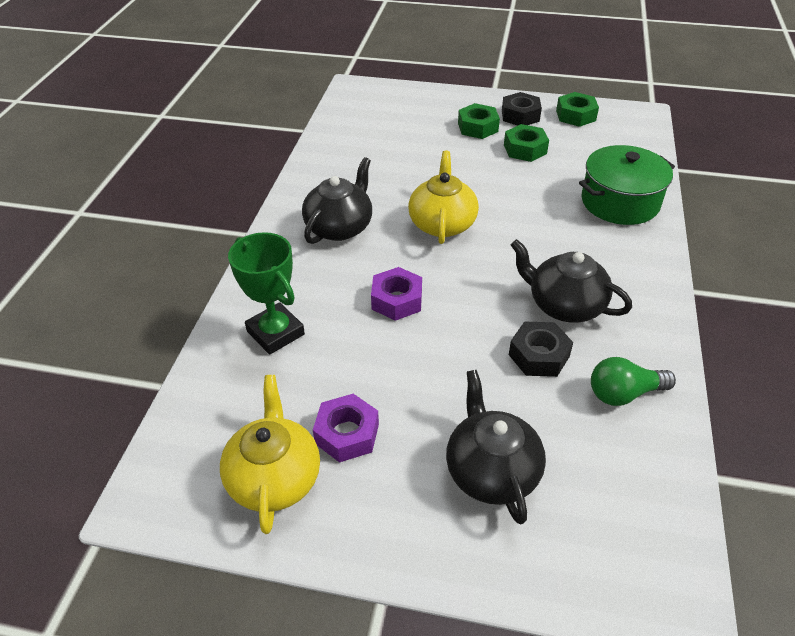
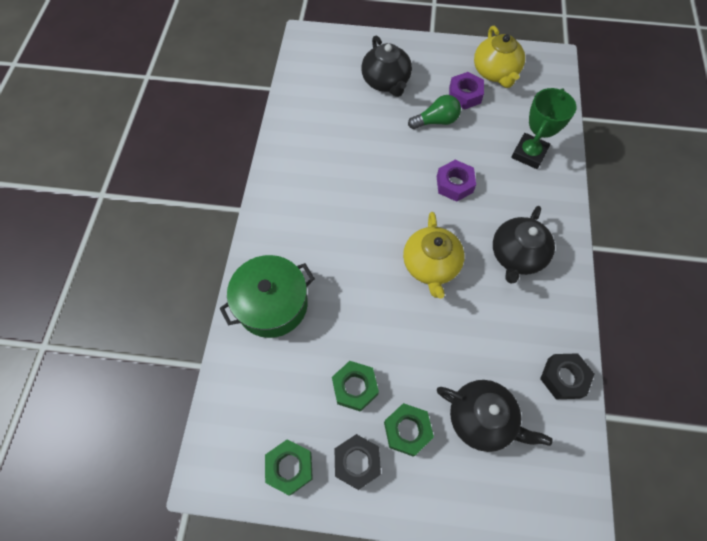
camera: 175 degrees right, 20 degrees up
green trophy [228,232,305,355] -> green trophy turned 75 degrees clockwise [511,88,576,169]
black nut [509,322,573,377] -> black nut moved to [540,353,594,399]
black teapot [511,239,632,323] -> black teapot moved to [437,380,553,452]
green light bulb [591,357,676,406] -> green light bulb moved to [408,95,461,129]

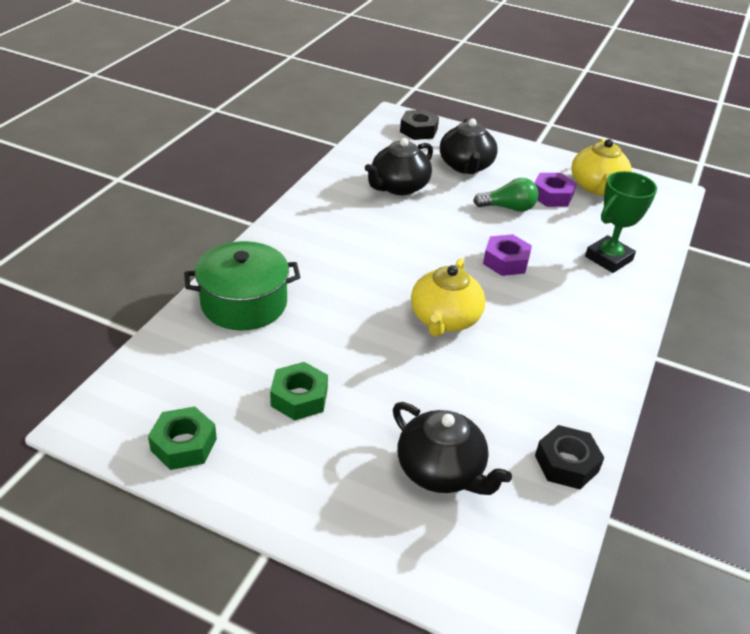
camera: 15 degrees right, 25 degrees down
black nut [335,434,381,490] -> black nut moved to [400,110,439,140]
green nut [384,403,434,457] -> none
black teapot [493,206,555,284] -> black teapot moved to [365,138,433,195]

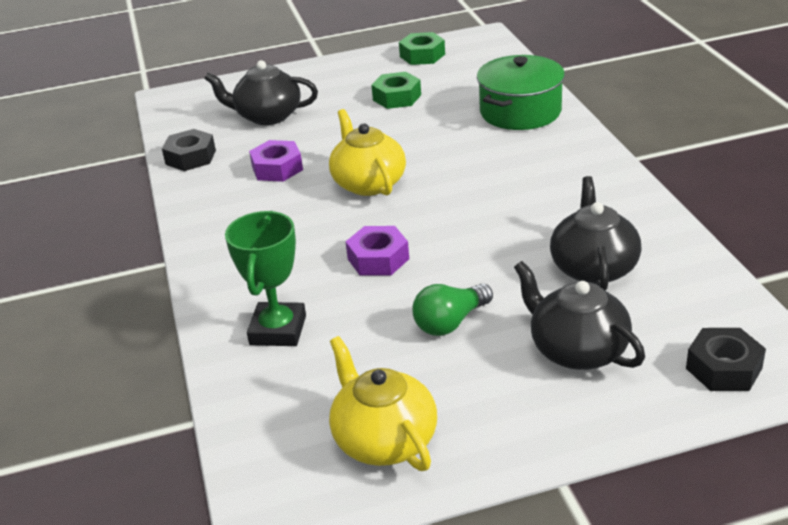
camera: 145 degrees right, 5 degrees down
purple nut [534,173,576,207] -> purple nut moved to [249,140,303,182]

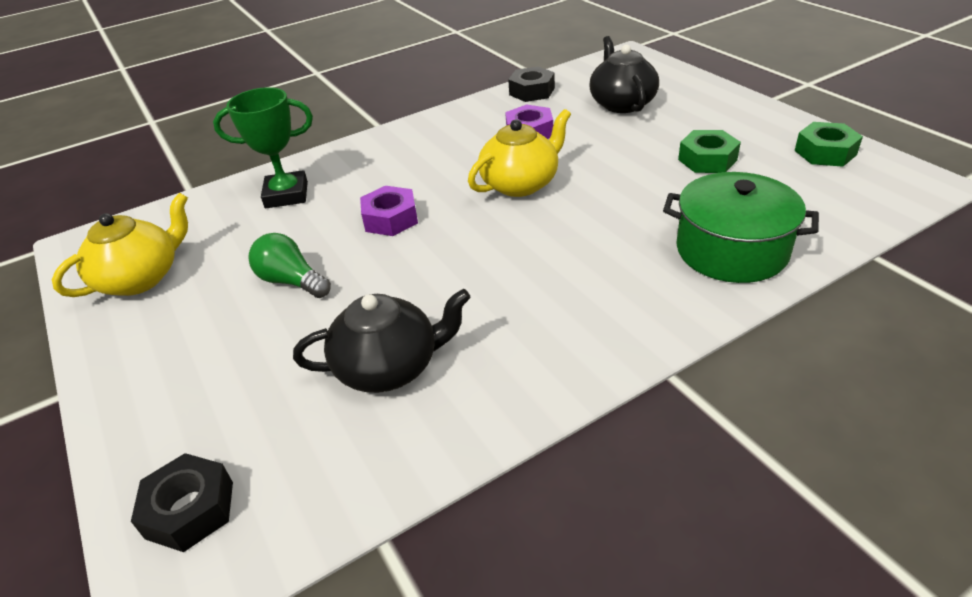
camera: 75 degrees right, 5 degrees up
black teapot [514,261,645,370] -> none

